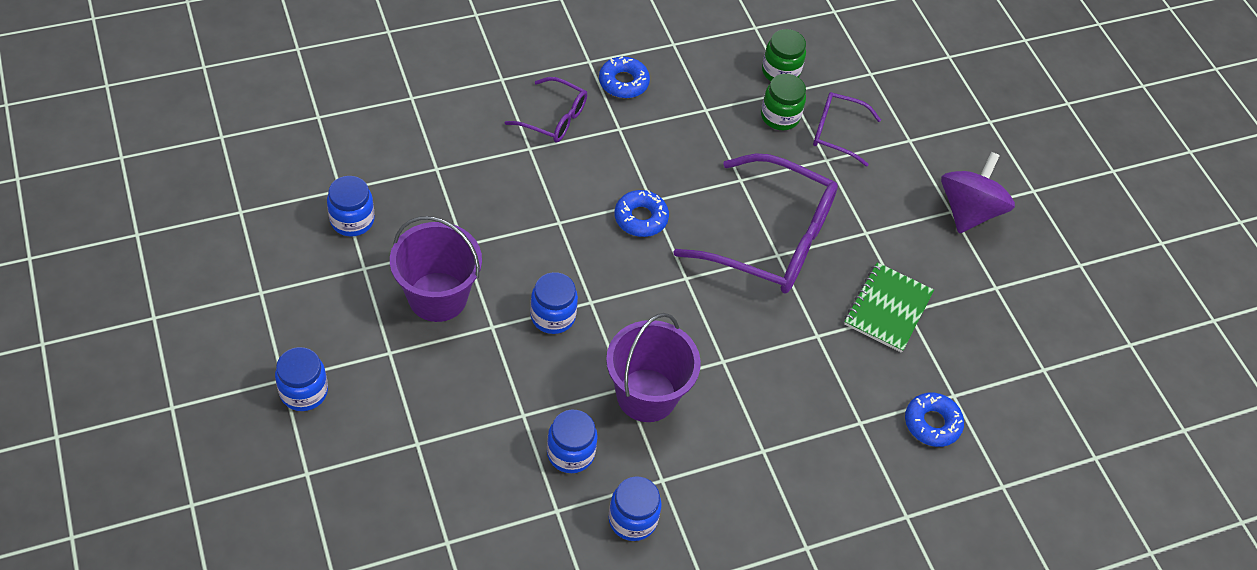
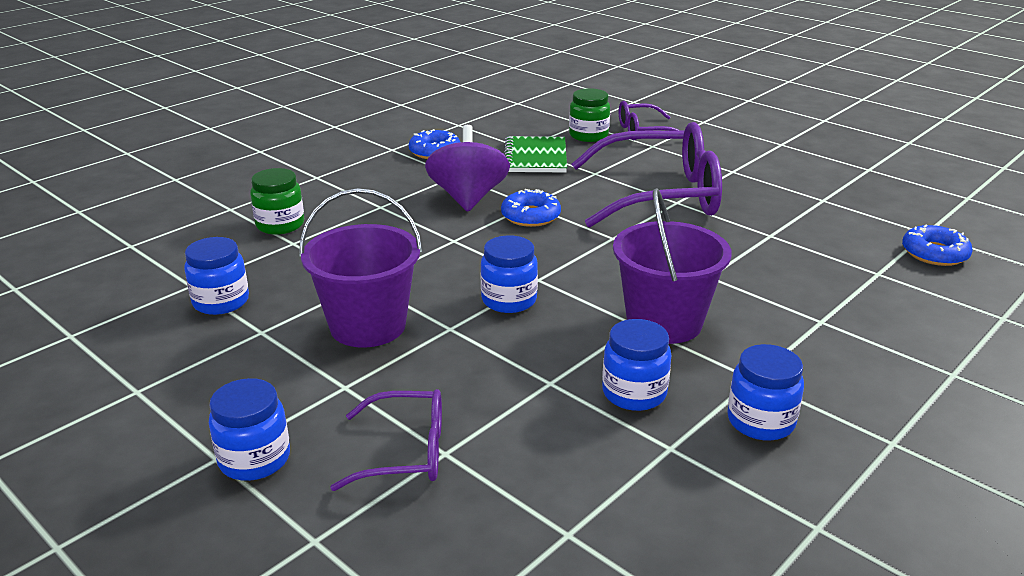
camera: 20 degrees left, 25 degrees down
purple glasses [504,77,587,142] -> purple glasses moved to [330,389,442,491]
green jar [762,29,806,81] -> green jar moved to [250,168,304,235]
green notebook [844,262,934,353] -> green notebook moved to [504,136,567,172]
purple spinning top [941,152,1015,233] -> purple spinning top moved to [425,125,510,212]

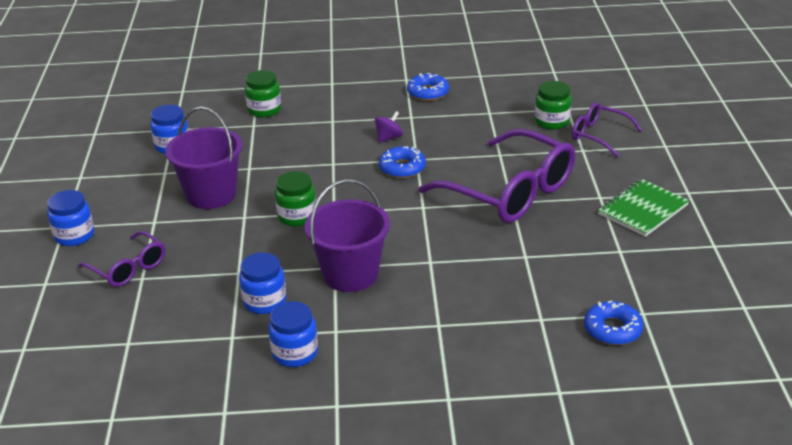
camera: 45 degrees right, 5 degrees up
purple spinning top [425,125,510,212] -> purple spinning top [375,111,403,143], size x0.49
blue jar [481,235,538,313] -> green jar [275,171,316,227]
green notebook [504,136,567,172] -> green notebook moved to [598,179,689,237]

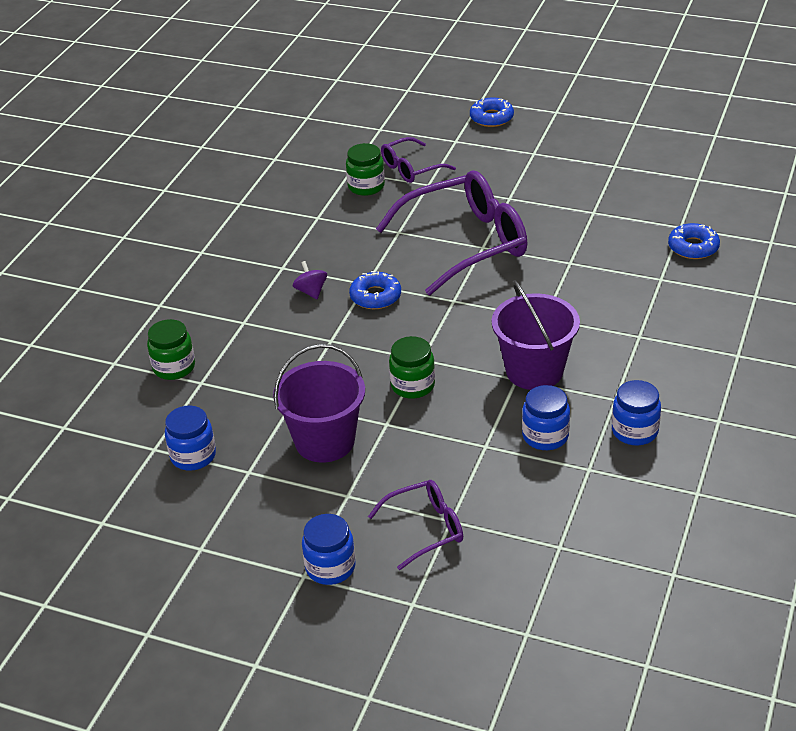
camera: 65 degrees left, 5 degrees up
blue donut [407,73,449,101] -> blue donut moved to [470,98,514,127]
green notebook [598,179,689,237] -> none

